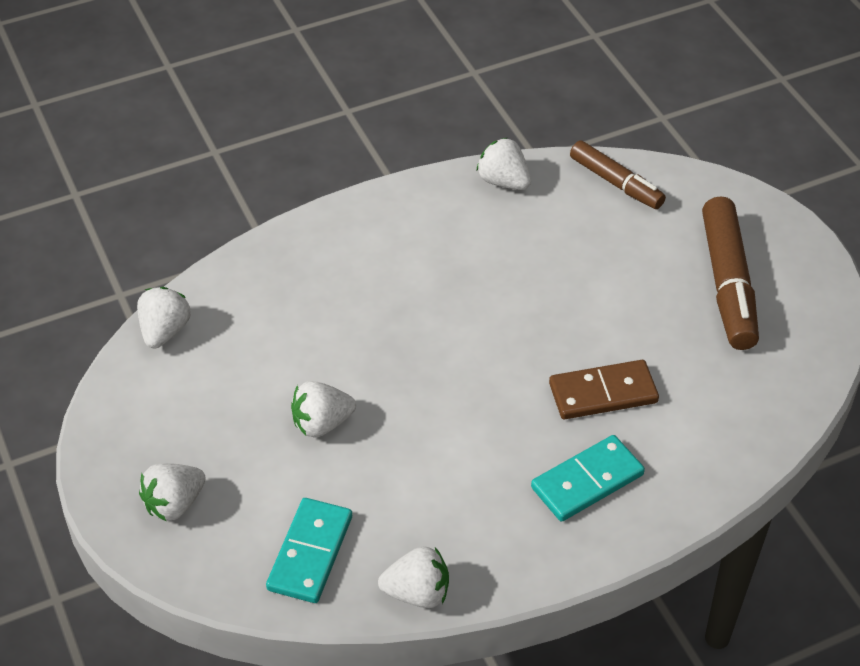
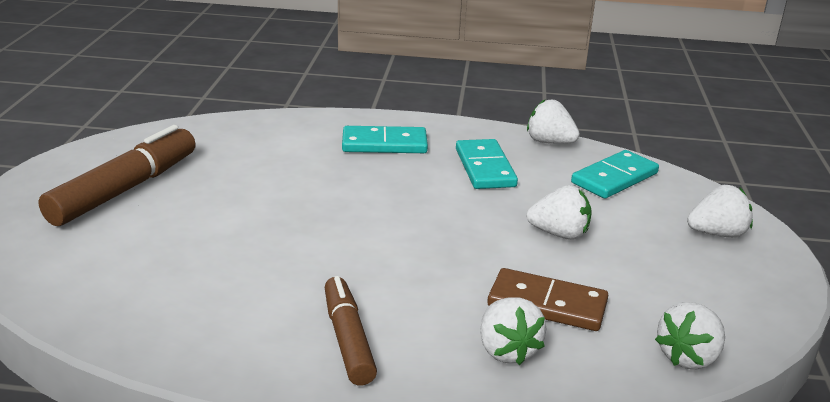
camera: 150 degrees left, 20 degrees down
white strawberry [476,138,531,190] -> white strawberry moved to [480,297,546,365]
brown domino [549,360,659,419] -> brown domino moved to [487,268,608,331]
brown marker [570,141,666,209] -> brown marker moved to [325,276,377,385]
none -> turquoise domino [456,139,518,189]

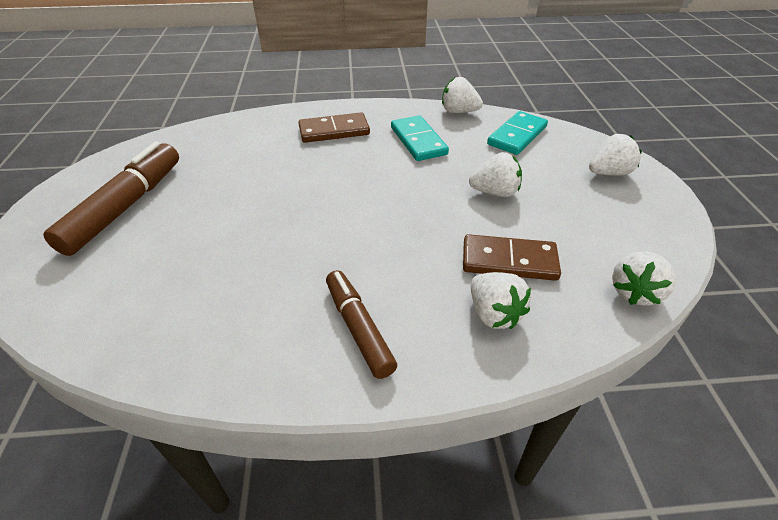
camera: 10 degrees left, 15 degrees up
turquoise domino [342,126,428,153] -> brown domino [298,112,370,143]

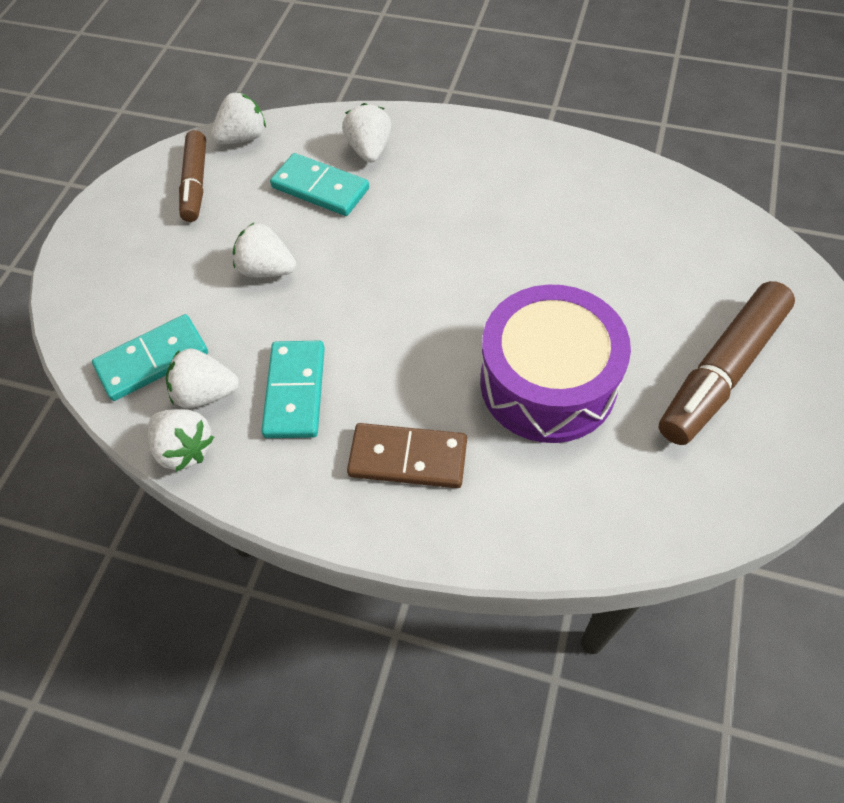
camera: 155 degrees left, 15 degrees up
brown marker [326,270,397,379] -> brown marker moved to [179,130,206,222]
brown domino [463,234,561,281] -> turquoise domino [270,153,369,216]
white strawberry [589,134,642,176] -> white strawberry moved to [166,349,239,408]
none -> purple drum [480,285,631,443]

